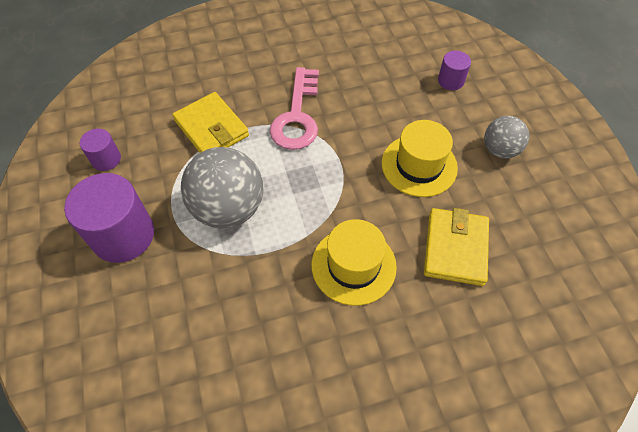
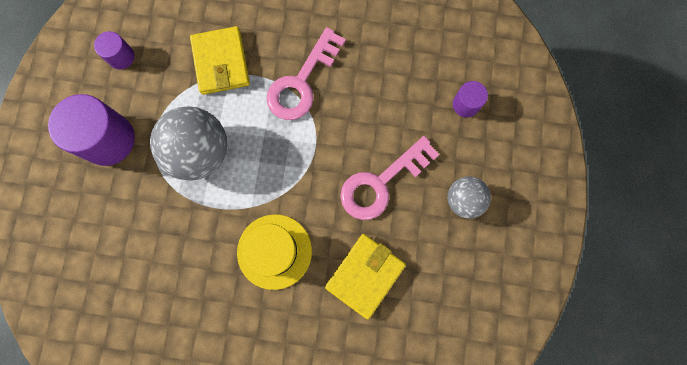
camera: 25 degrees right, 20 degrees up
yellow hat [382,120,458,197] -> pink key [340,136,439,220]

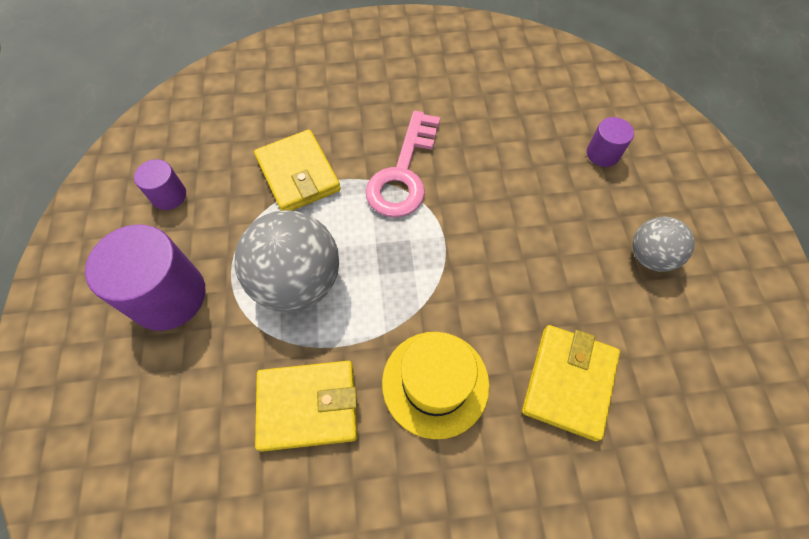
camera: 15 degrees left, 15 degrees down
pink key [340,136,439,220] -> none
none -> yellow wallet [255,361,357,452]

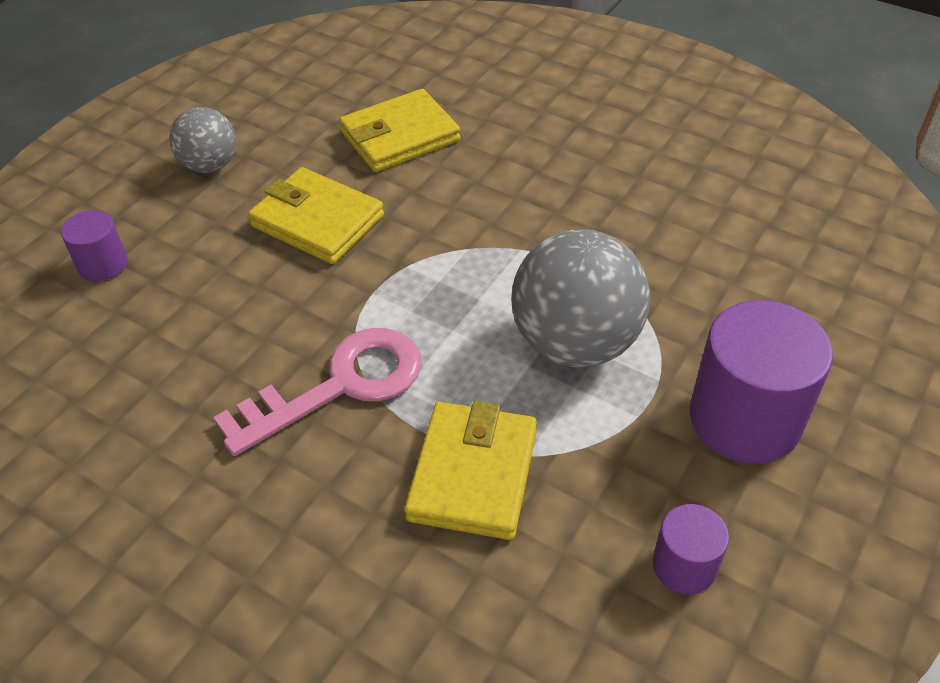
camera: 140 degrees left, 15 degrees down
yellow wallet [255,361,357,452] -> yellow wallet moved to [248,167,384,264]
yellow hat [382,332,490,439] -> none

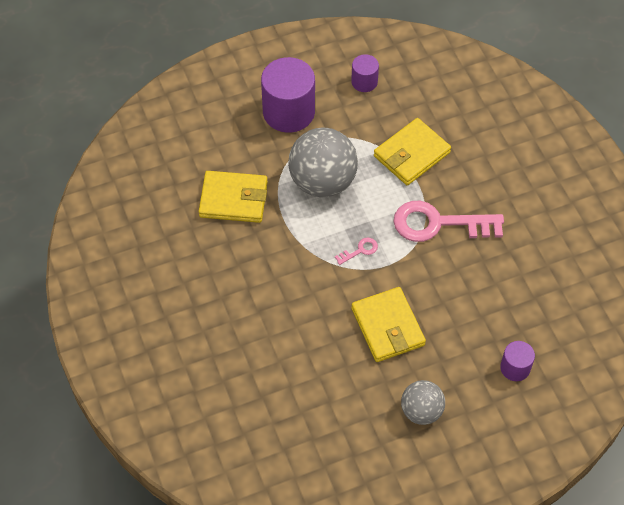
camera: 145 degrees left, 10 degrees up
yellow wallet [339,89,460,172] -> yellow wallet moved to [199,171,268,223]
none -> pink key [335,238,378,265]

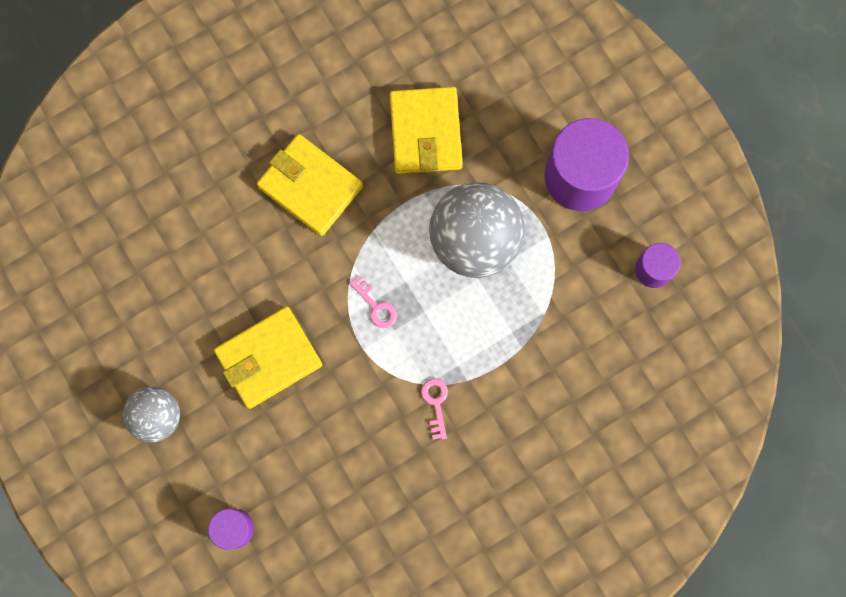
camera: 80 degrees right, 20 degrees up
yellow wallet [374,118,451,185] -> yellow wallet moved to [257,134,363,236]
pink key [393,201,504,242] -> pink key [421,378,448,440], size x0.41

